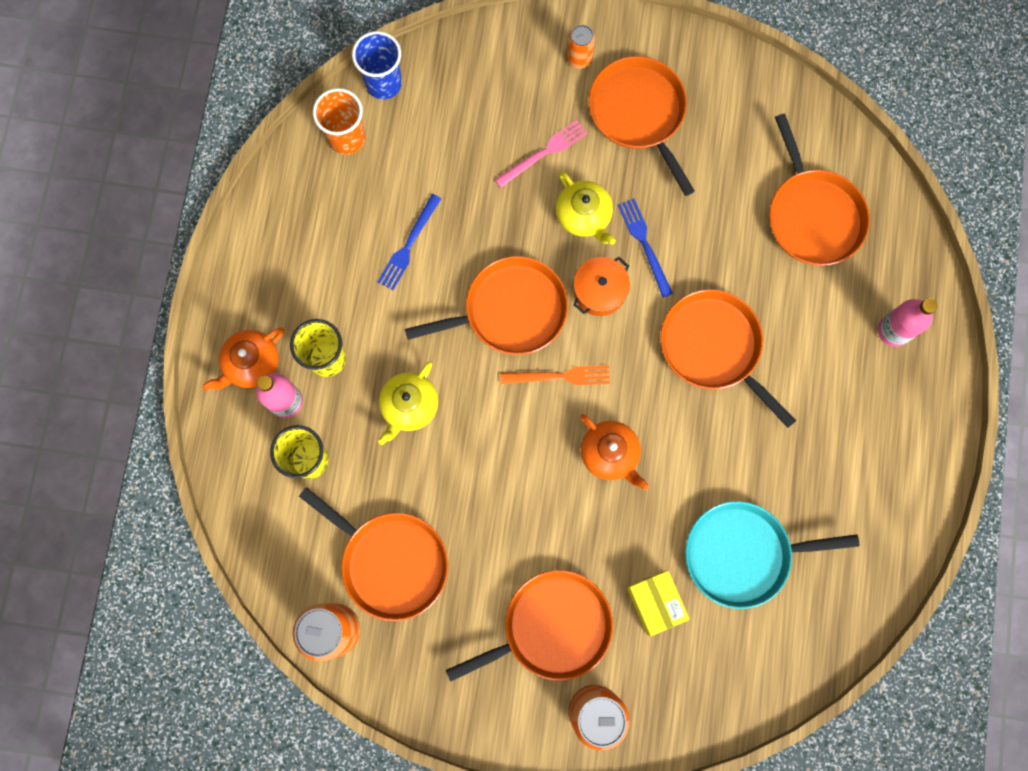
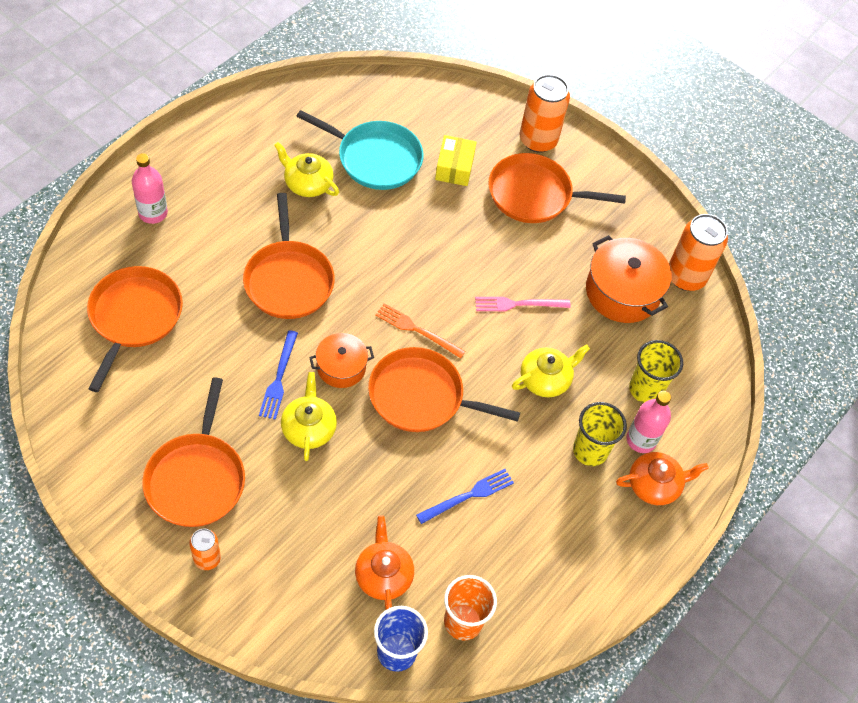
camera: 155 degrees left, 20 degrees down
orange pan [299,487,448,621] -> orange pot [586,235,671,323]
pink fork [495,120,588,188] -> pink fork moved to [475,297,571,311]
orange teapot [580,414,649,490] -> orange teapot moved to [355,516,414,610]
none -> yellow teapot [274,142,339,197]

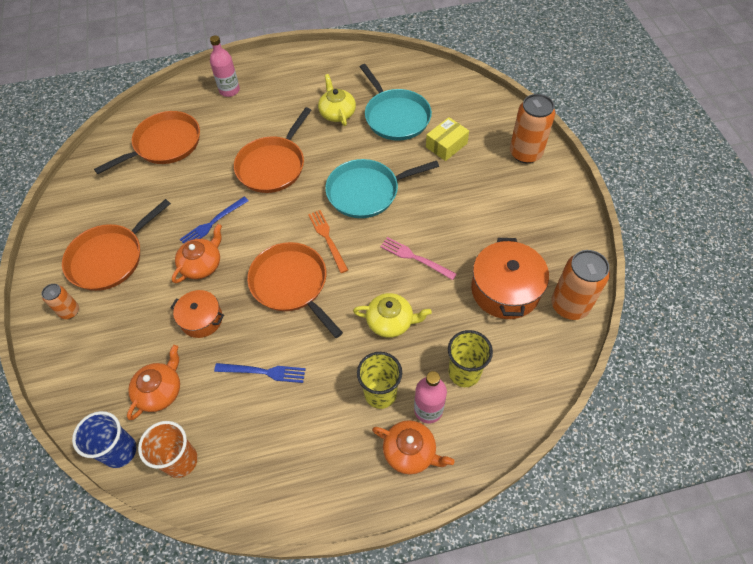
camera: 45 degrees right, 0 degrees up
yellow teapot [281,372,337,461] -> orange teapot [172,224,222,283]
orange pot [309,333,374,388] -> orange pot moved to [170,290,224,338]
orange pan [488,153,626,223] -> none
none -> turquoise pan [325,159,439,218]

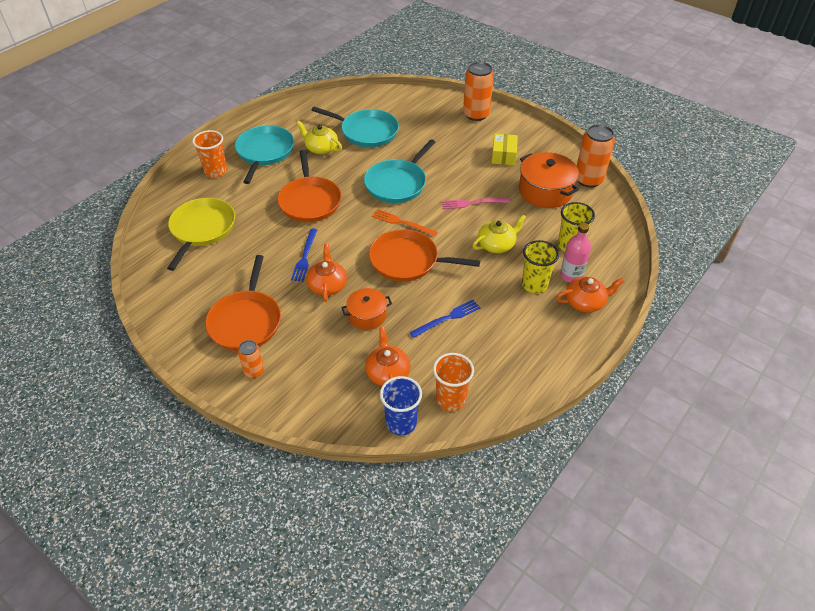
camera: 40 degrees left, 10 degrees down
orange pan [94,111,200,174] -> yellow pan [167,198,235,271]
pink bottle [210,36,240,97] -> orange cup [192,130,227,178]
yellow box [426,117,469,161] -> yellow box moved to [491,134,518,165]
none -> turquoise pan [235,125,294,184]

